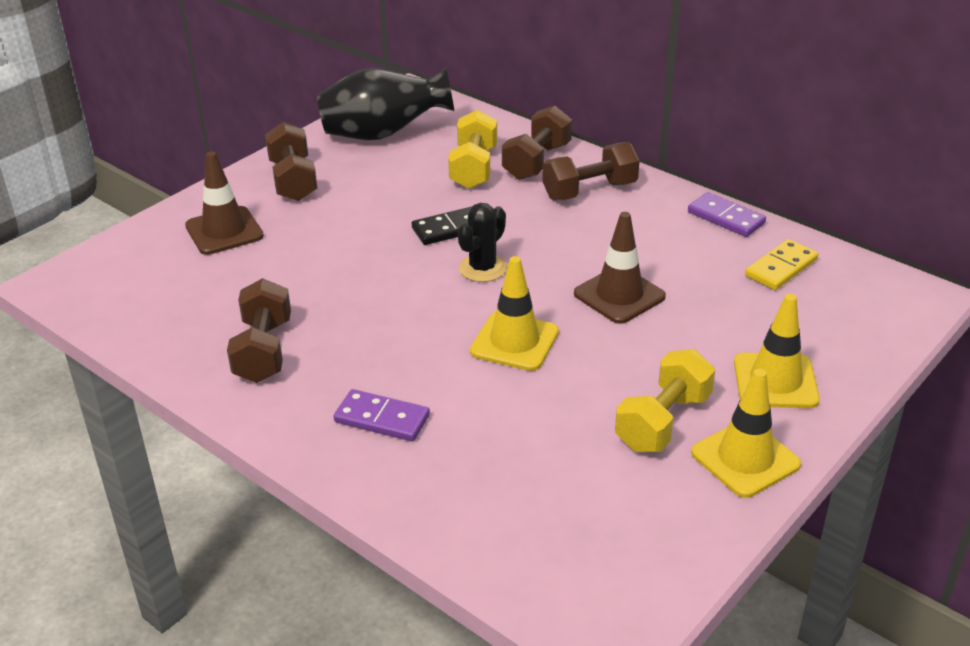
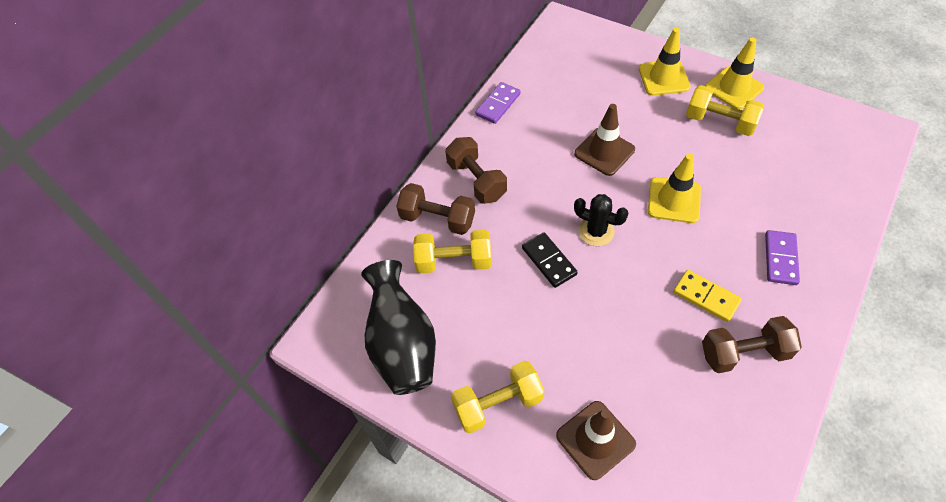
camera: 95 degrees left, 20 degrees up
brown dumbbell [265,122,317,201] -> yellow dumbbell [451,361,544,433]
yellow domino [745,239,818,290] -> yellow domino moved to [673,270,742,322]

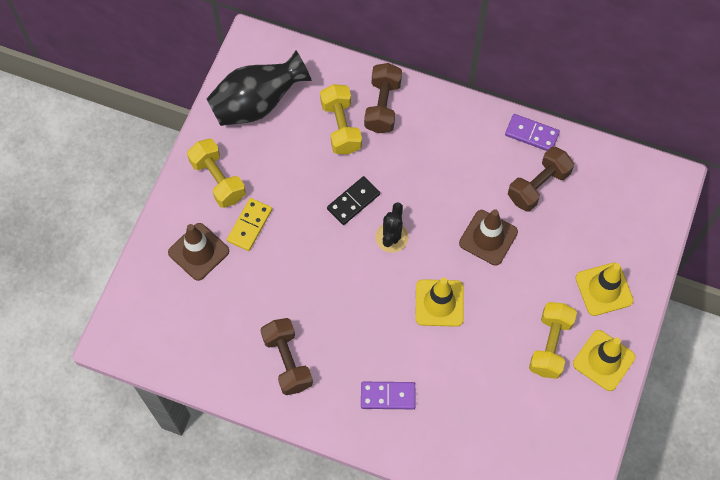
camera: 75 degrees right, 10 degrees up
brown dumbbell [445,137,507,204] -> brown dumbbell moved to [508,147,574,211]
yellow domino [673,270,742,322] -> yellow domino moved to [227,198,272,251]

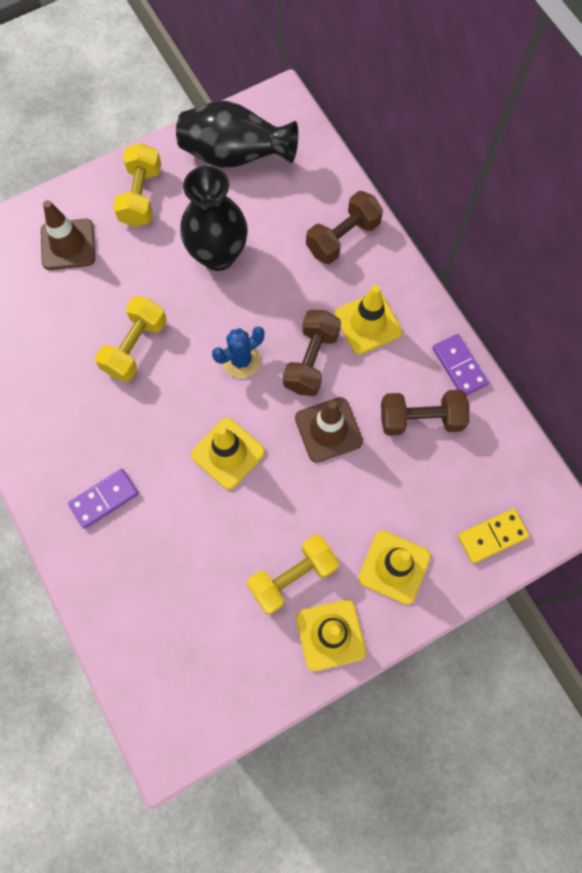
camera: 40 degrees right, 5 degrees up
yellow domino [227,198,272,251] -> yellow domino moved to [458,509,530,564]
brown dumbbell [260,318,313,395] -> brown dumbbell moved to [283,310,341,396]
yellow dumbbell [320,84,362,154] -> yellow dumbbell moved to [95,296,167,382]
black domino [327,176,380,225] -> none
purple domino [361,382,415,409] -> purple domino turned 75 degrees counterclockwise [68,469,139,529]
black cactus [375,202,408,253] -> blue cactus [212,326,264,378]
none -> black vase [180,166,248,271]
none -> yellow traffic cone [335,285,402,354]

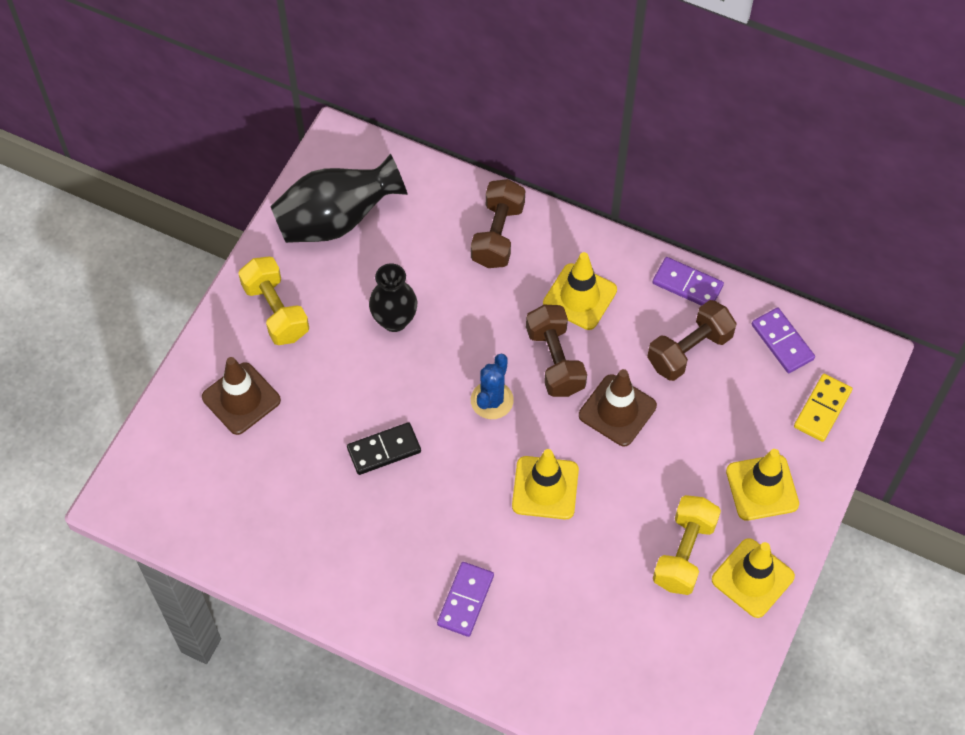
camera: 35 degrees left, 10 degrees down
yellow dumbbell [95,296,167,382] -> black domino [347,422,421,475]
black vase [180,166,248,271] -> black vase [369,264,417,332], size x0.66
none -> purple domino [752,308,815,373]

